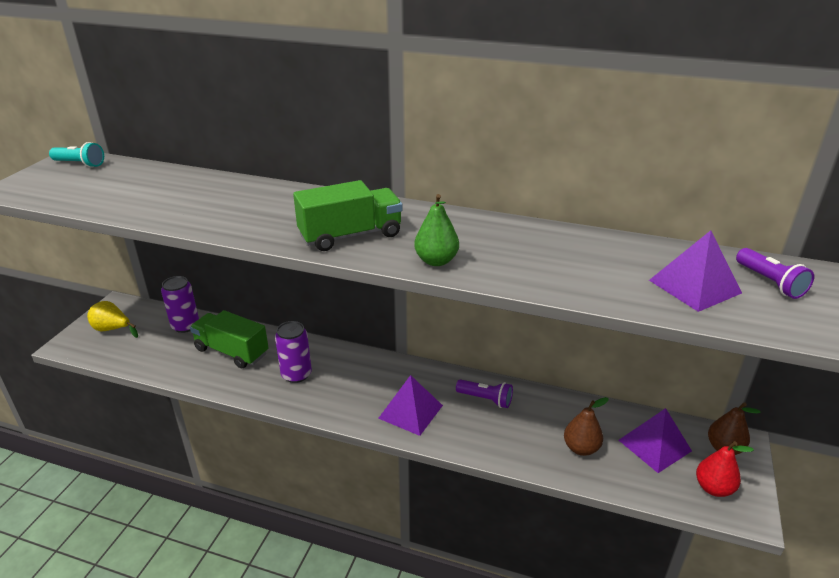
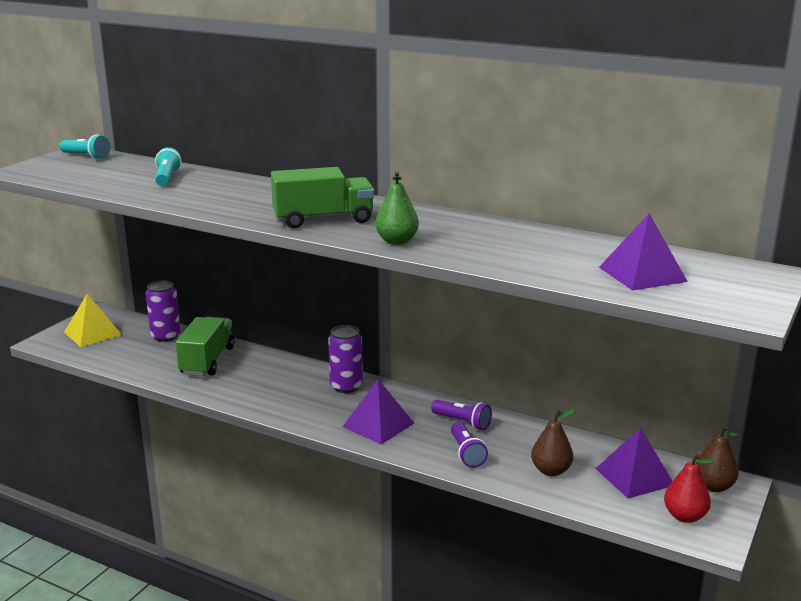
camera: 10 degrees right, 10 degrees down
yellow pear [87,301,138,338] -> yellow pyramid [64,294,122,347]
green truck [190,310,269,368] -> green truck turned 60 degrees clockwise [176,317,235,376]
purple can [275,321,312,383] -> purple can moved to [328,325,363,393]
purple flashlight [736,248,814,299] -> purple flashlight moved to [451,422,488,468]
none -> turquoise flashlight [155,147,182,186]

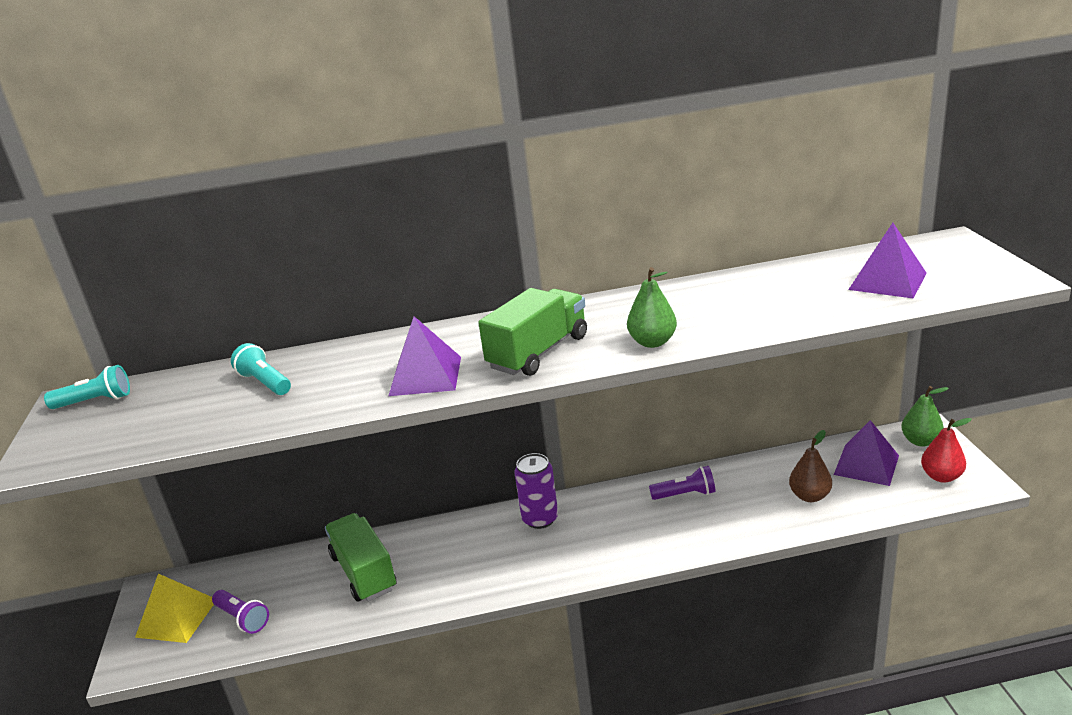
camera: 35 degrees left, 5 degrees up
purple can [146,280,181,342] -> none
purple pyramid [343,379,414,445] -> purple pyramid moved to [389,316,461,396]
purple flashlight [451,422,488,468] -> purple flashlight moved to [212,590,269,634]
brown pear [695,426,740,492] -> green pear [901,386,949,446]

